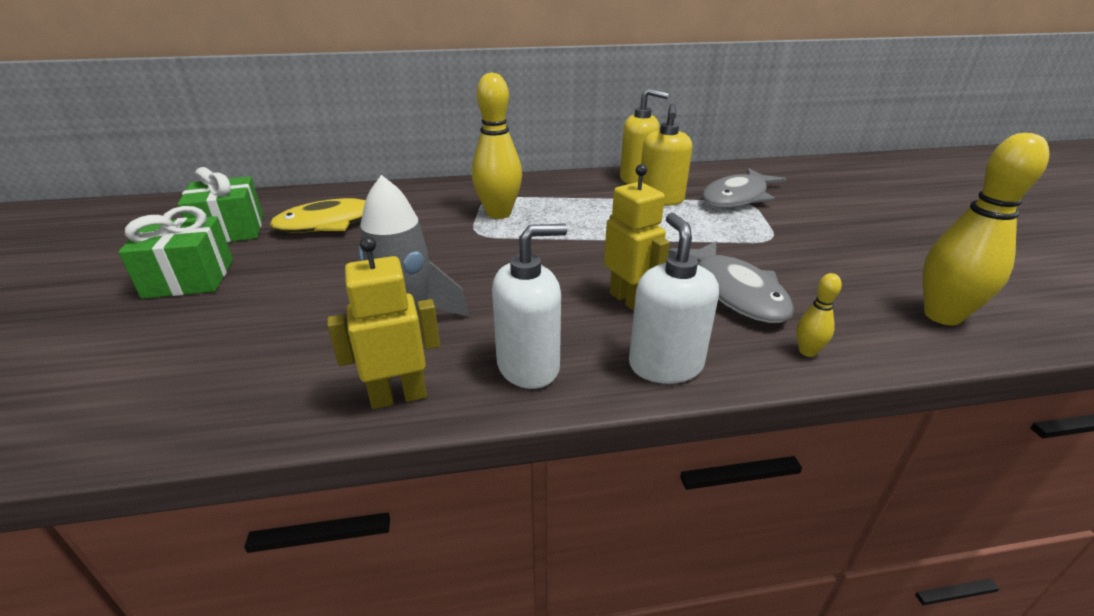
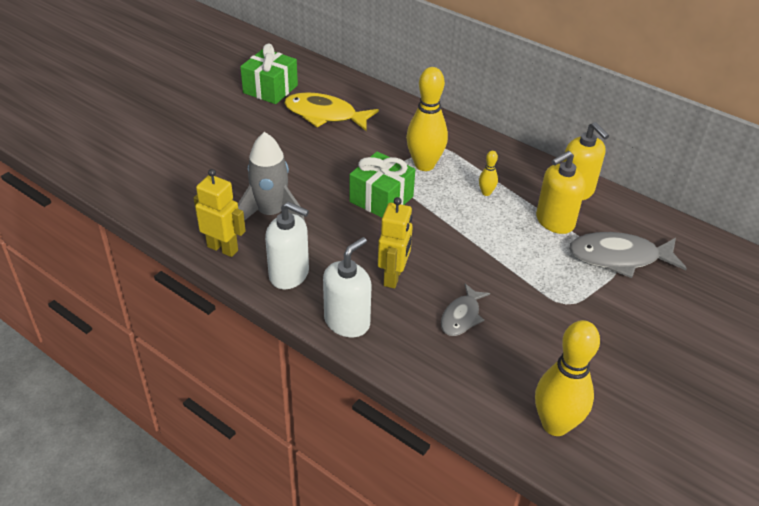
camera: 45 degrees right, 10 degrees up
green gift [118,206,233,299] -> green gift moved to [349,151,415,218]
grey fish [668,241,794,323] -> grey fish [441,284,490,336], size x0.60
yellow bowling pin [797,273,842,357] -> yellow bowling pin moved to [479,151,498,196]

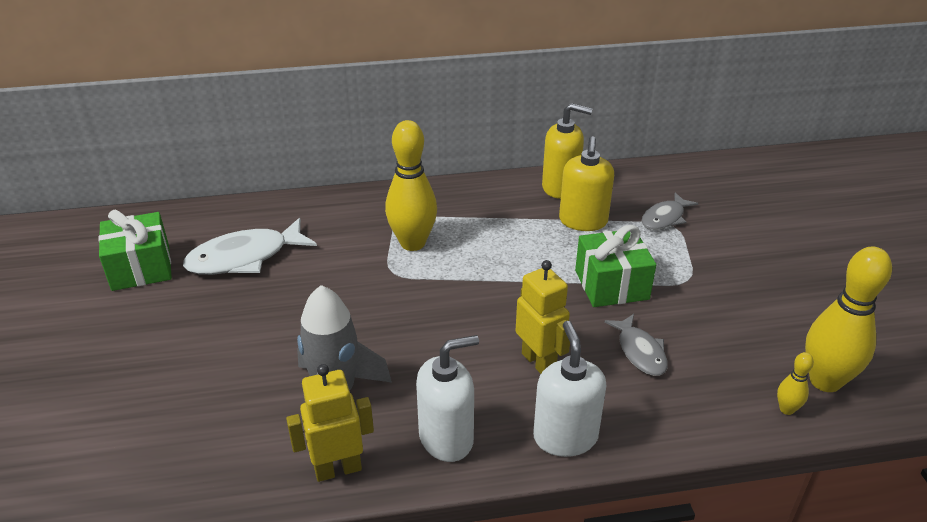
camera: 45 degrees left, 5 degrees down
yellow fish [284,93,379,132] -> white fish [183,218,317,275]
green gift [349,151,415,218] -> green gift moved to [575,225,656,307]
yellow bowling pin [479,151,498,196] -> yellow bowling pin moved to [777,352,814,415]
grey fish [569,232,687,278] -> grey fish [642,193,698,230], size x0.60

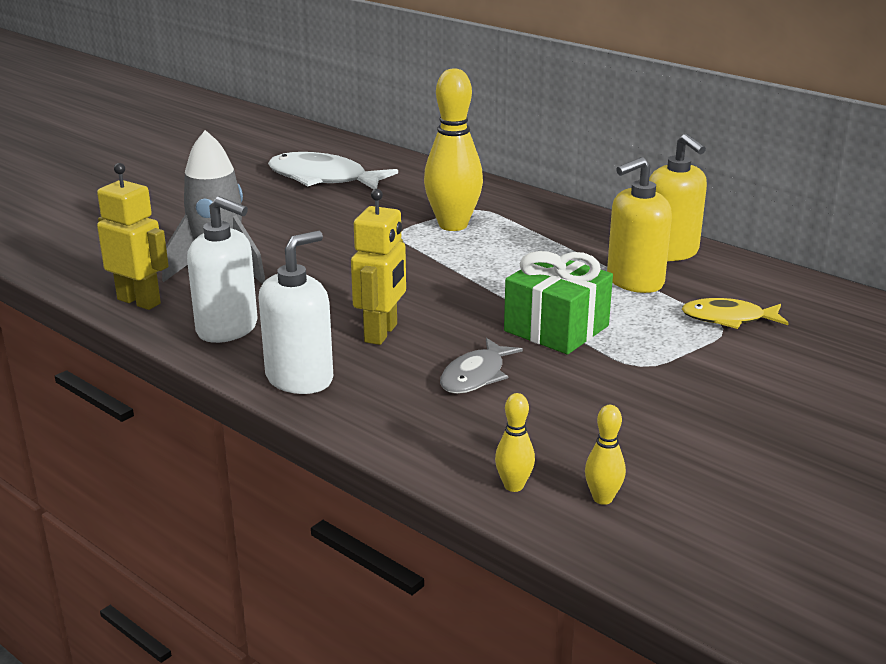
camera: 50 degrees right, 10 degrees down
green gift [98,209,172,291] -> none
grey fish [642,193,698,230] -> yellow fish [682,298,789,329]
yellow bowling pin [805,247,892,392] -> yellow bowling pin [585,405,626,505], size x0.45

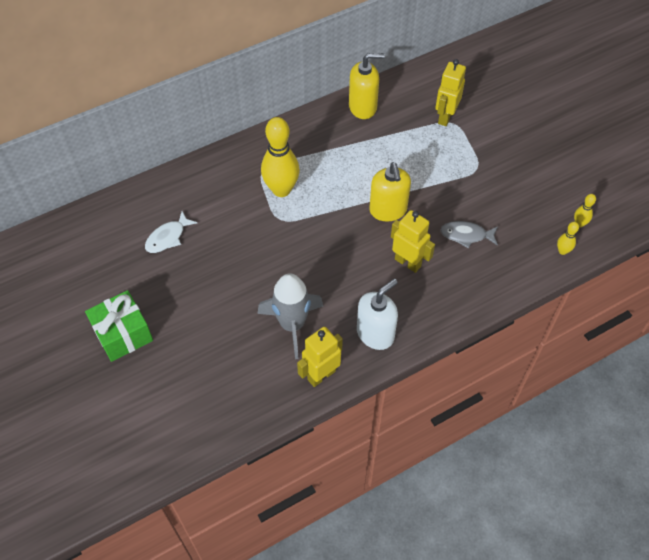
camera: 70 degrees left, 30 degrees up
white soap dispenser [259,231,333,394] -> none
white fish [268,152,398,189] -> white fish [145,211,197,253], size x0.60
grey fish [440,338,523,394] -> grey fish turned 135 degrees clockwise [440,221,498,249]
green gift [504,251,613,354] -> green gift moved to [85,290,153,362]
yellow soap dispenser [607,157,672,293] -> yellow soap dispenser moved to [369,162,411,222]
yellow fish [682,298,789,329] -> yellow robot [435,59,466,126]

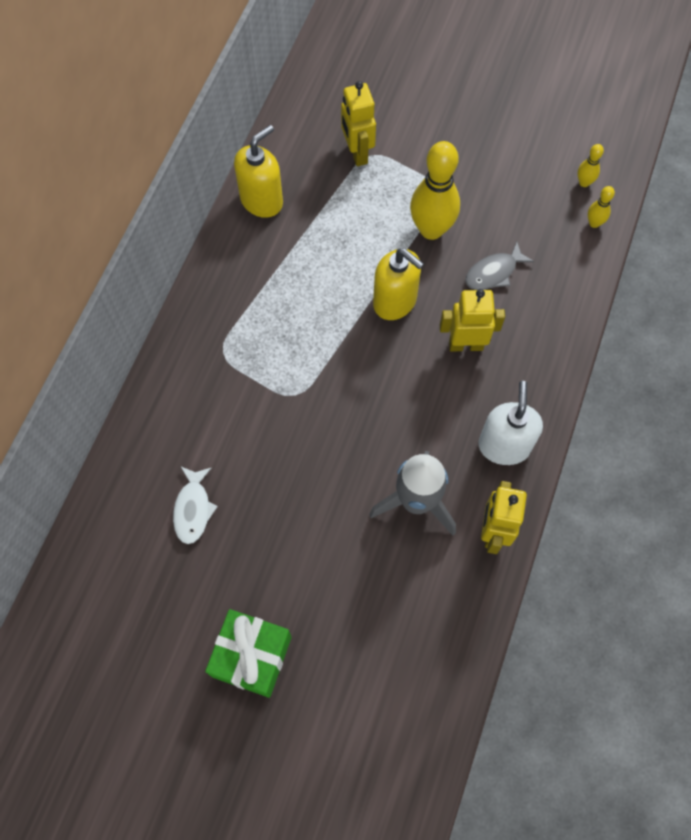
camera: 40 degrees left, 10 degrees up
yellow bowling pin [261,117,300,197] -> yellow bowling pin moved to [410,141,460,240]

